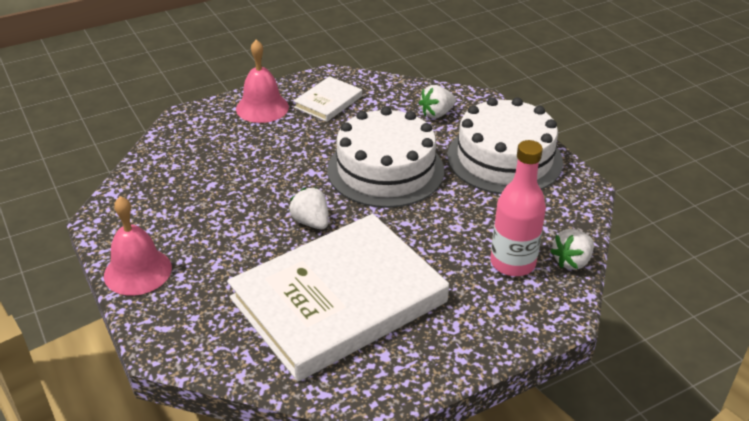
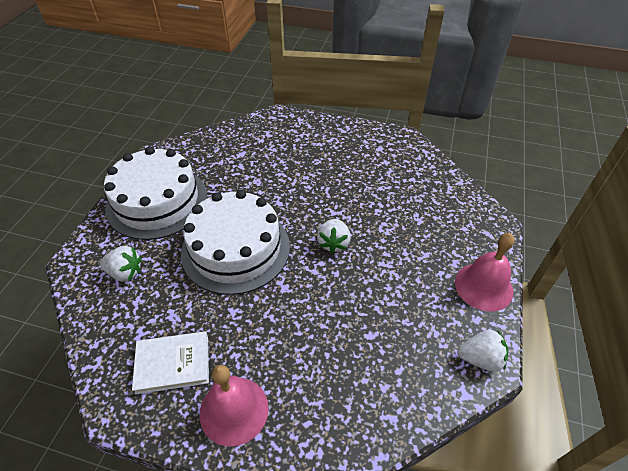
camera: 135 degrees left, 10 degrees up
white book [227,214,449,381] -> none
pink bottle [490,140,546,276] -> none
white strawberry [550,229,594,270] -> white strawberry moved to [457,330,508,372]

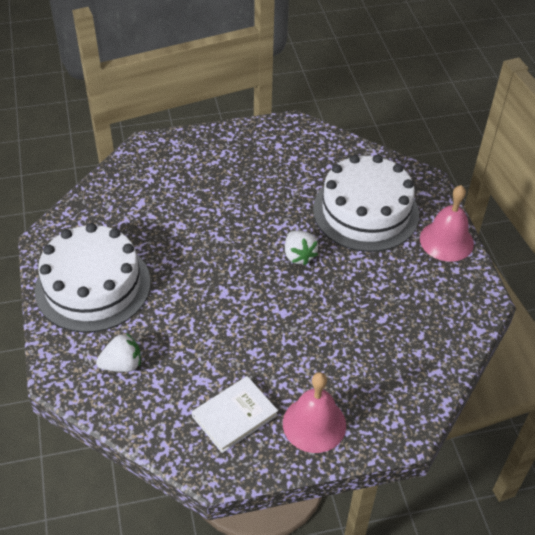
camera: 30 degrees left, 0 degrees up
white cake [181,190,290,295] -> white cake moved to [313,154,419,252]
white strawberry [457,330,508,372] -> none

